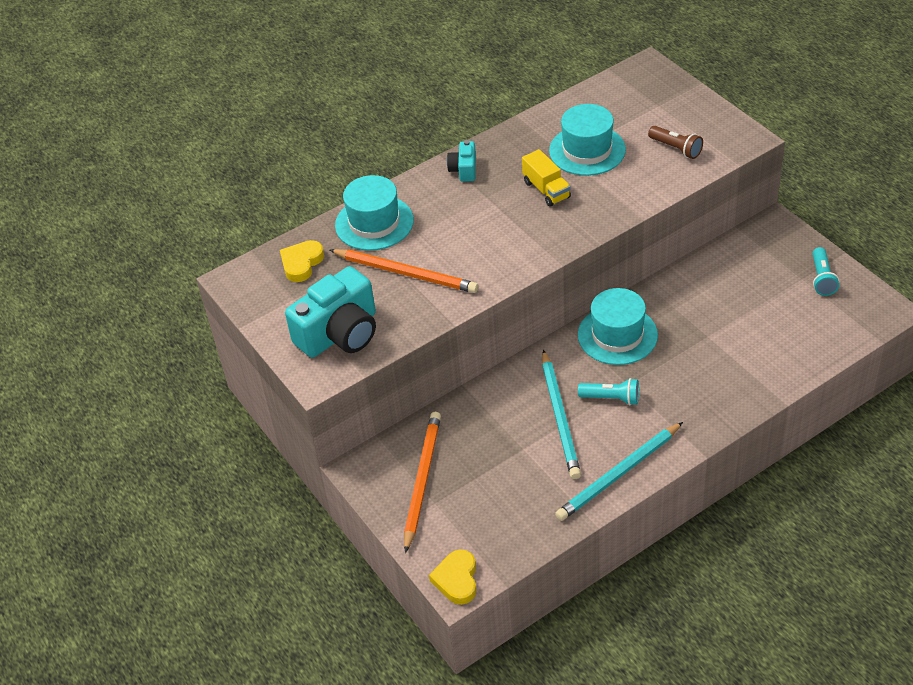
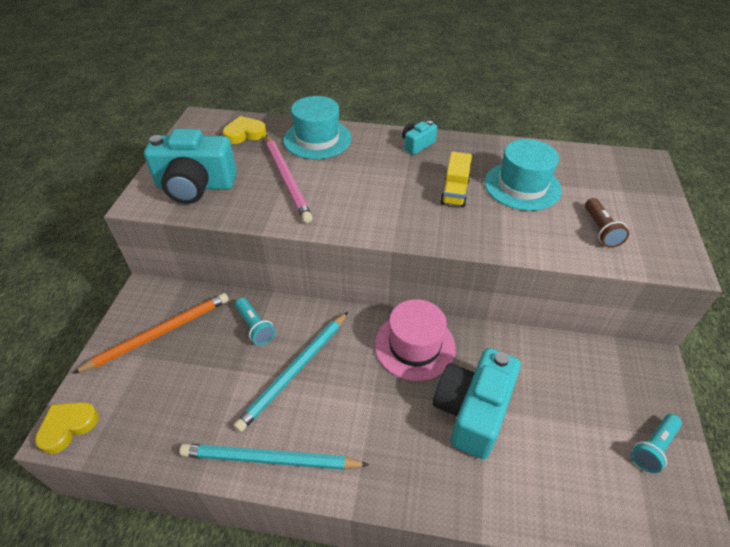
camera: 40 degrees right, 0 degrees up
orange pencil [330,249,478,293] -> pink pencil [266,135,313,223]
turquoise hat [578,288,658,365] -> pink hat [375,299,456,381]
turquoise flashlight [578,378,639,405] -> turquoise flashlight moved to [235,298,276,345]
none -> turquoise camera [433,348,521,459]

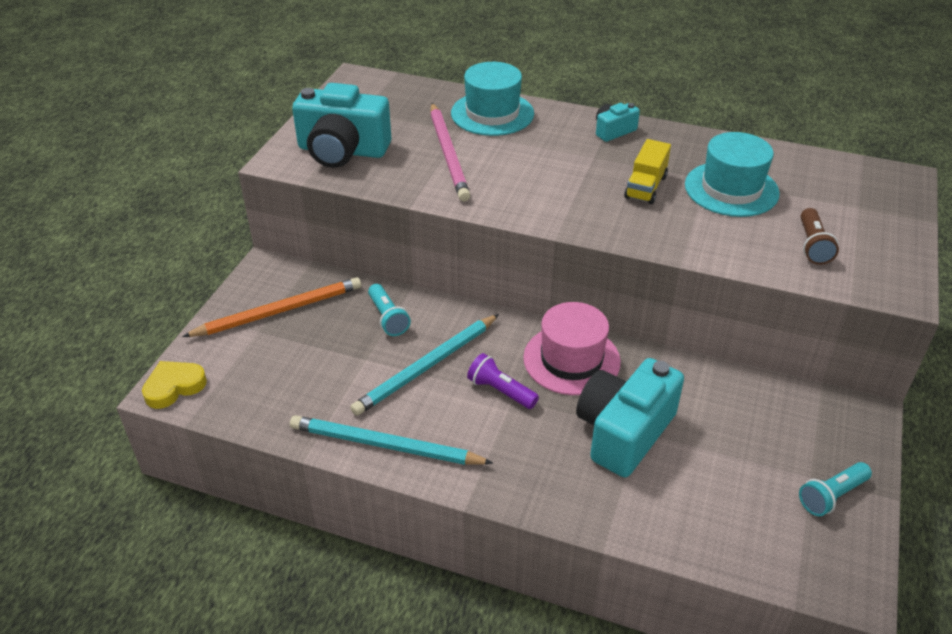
camera: 10 degrees right, 5 degrees down
yellow heart [223,116,266,144] -> none
none -> purple flashlight [467,353,539,409]

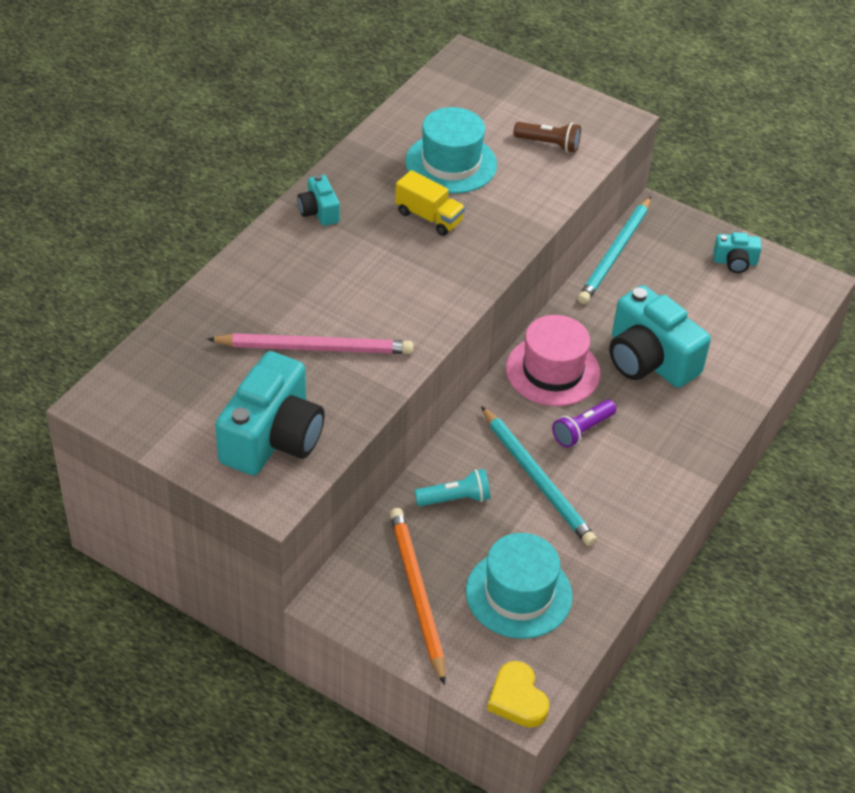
camera: 80 degrees left, 5 degrees up
turquoise pencil [290,415,493,465] -> turquoise pencil moved to [578,197,651,304]
turquoise hat [451,62,534,136] -> turquoise hat moved to [466,533,573,639]
turquoise flashlight [799,462,872,516] -> turquoise camera [713,232,762,273]

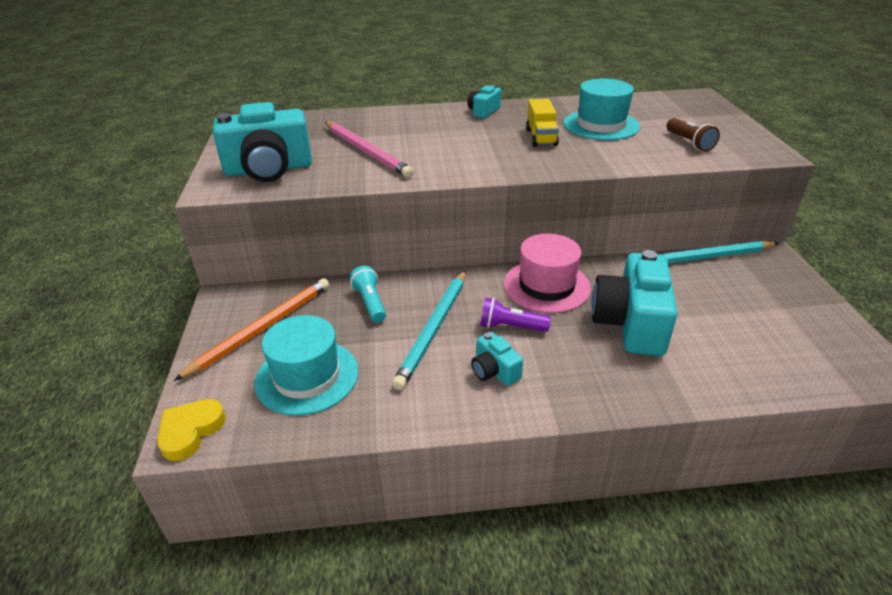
camera: 55 degrees right, 10 degrees down
turquoise flashlight [414,469,491,506] -> turquoise flashlight turned 150 degrees counterclockwise [350,266,386,323]
turquoise camera [713,232,762,273] -> turquoise camera moved to [471,332,523,386]

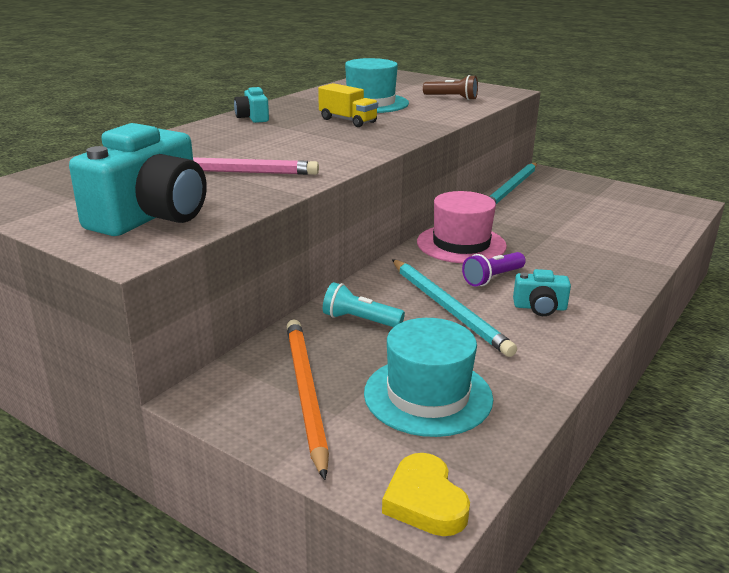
camera: 50 degrees left, 10 degrees down
turquoise camera [591,250,678,356] -> none

